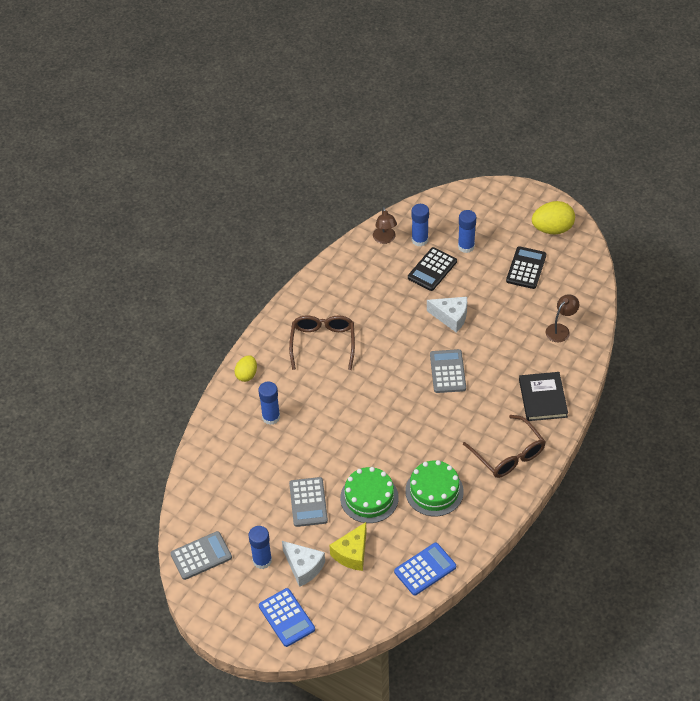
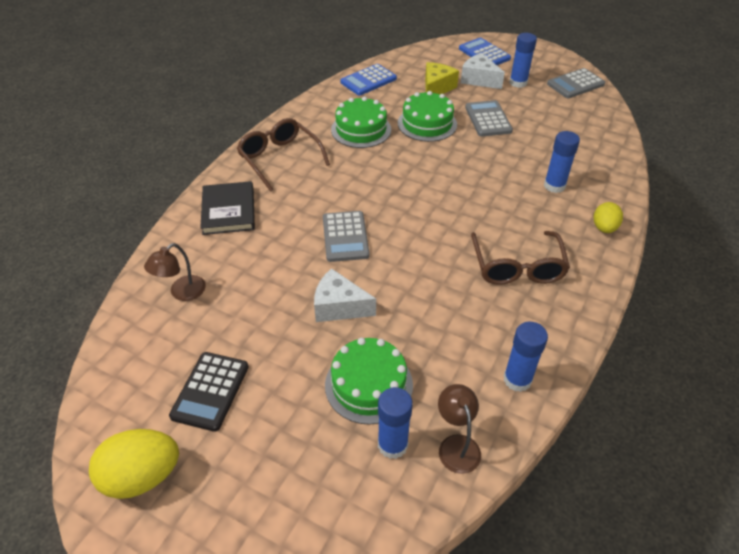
camera: 175 degrees right, 5 degrees down
black calculator [408,247,457,291] -> green cake [325,338,413,425]
blue glue stick [458,210,476,253] -> blue glue stick moved to [504,322,548,392]

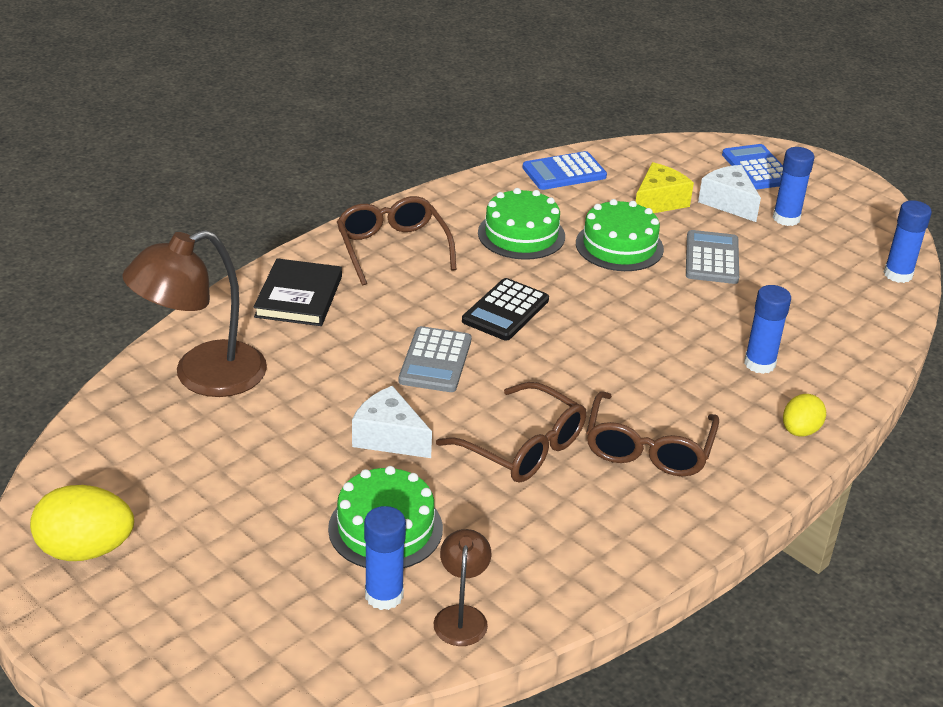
camera: 15 degrees right, 10 degrees down
brown lamp [144,243,206,301] -> brown lamp [122,230,267,397], size x1.99
black calculator [169,352,249,432] -> black calculator moved to [462,278,549,341]
blue glue stick [504,322,548,392] -> blue glue stick moved to [884,200,932,283]
grey calculator [547,68,605,98] -> none
none -> brown glasses [436,382,586,483]

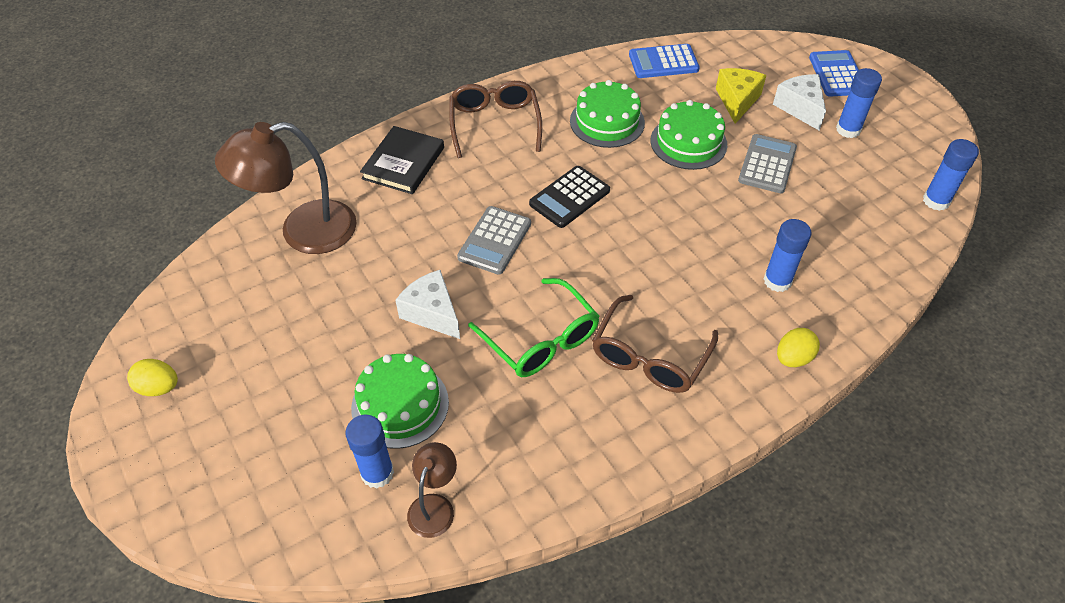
camera: 15 degrees right, 15 degrees up
yellow egg [30,485,134,561] -> yellow egg [127,359,178,396], size x0.61
brown glasses [436,382,586,483] -> green glasses [468,278,599,377]
yellow cheese [636,162,694,213] -> yellow cheese turned 45 degrees counterclockwise [716,68,766,124]

